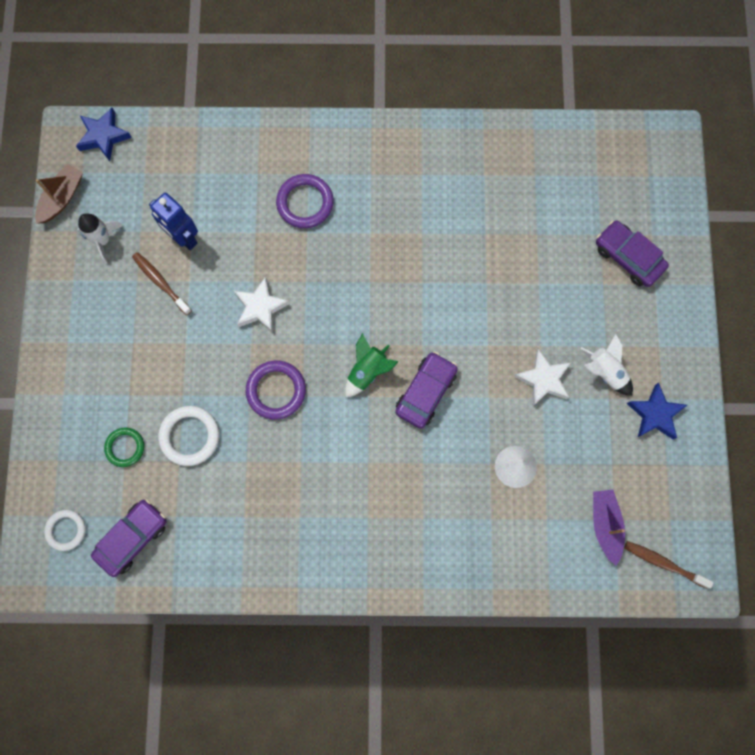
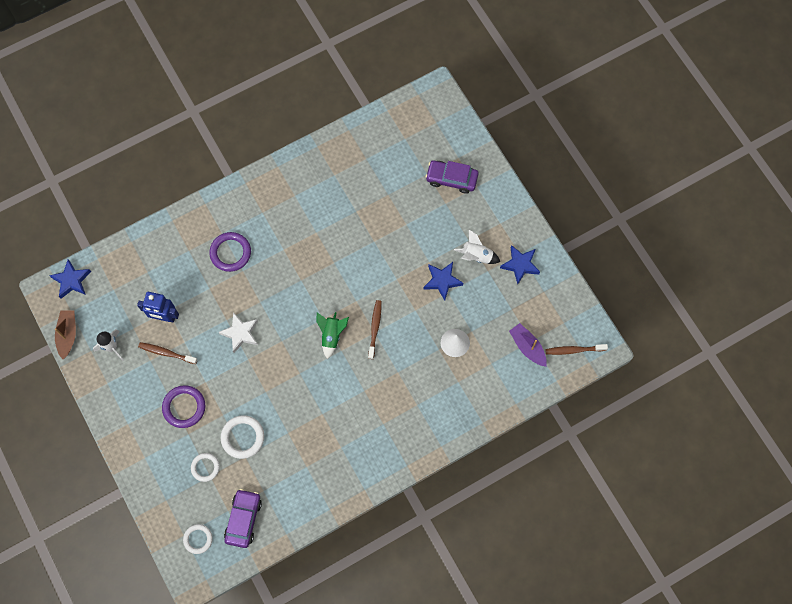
camera: 30 degrees left, 5 degrees down
green ring [104,427,144,467] -> white ring [191,453,220,482]
purple ring [246,361,306,419] -> purple ring moved to [162,385,205,428]
purple car [395,352,458,429] -> brown toothbrush [368,300,381,359]
white star [514,349,571,406] -> blue star [423,262,463,300]

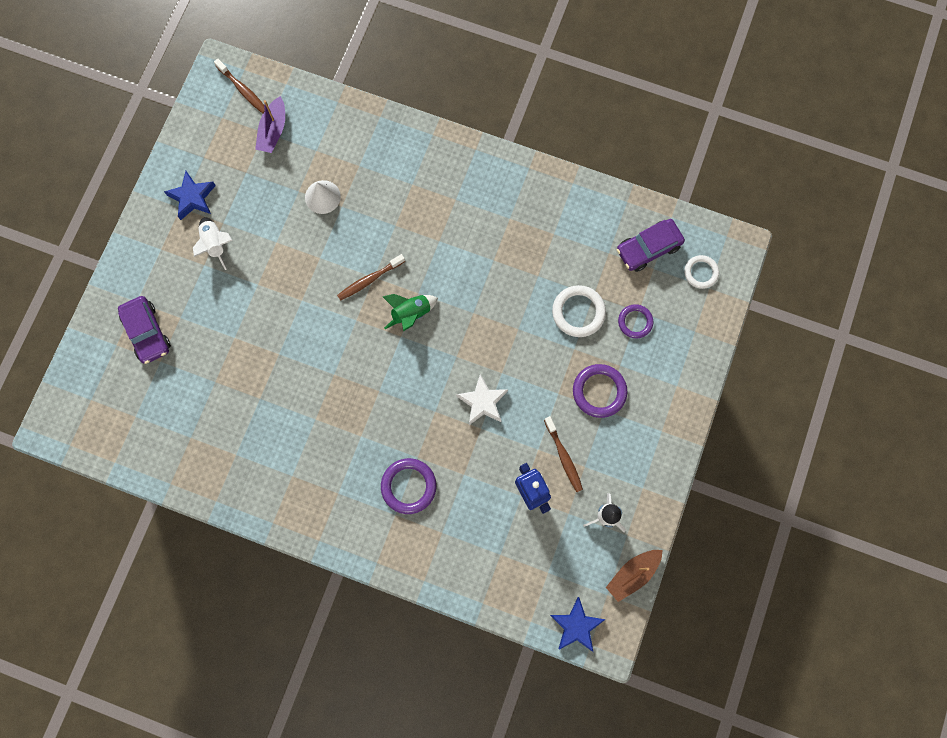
camera: 130 degrees left, 5 degrees up
white ring [191,453,220,482] -> purple ring [618,304,653,338]
blue star [423,262,463,300] -> none

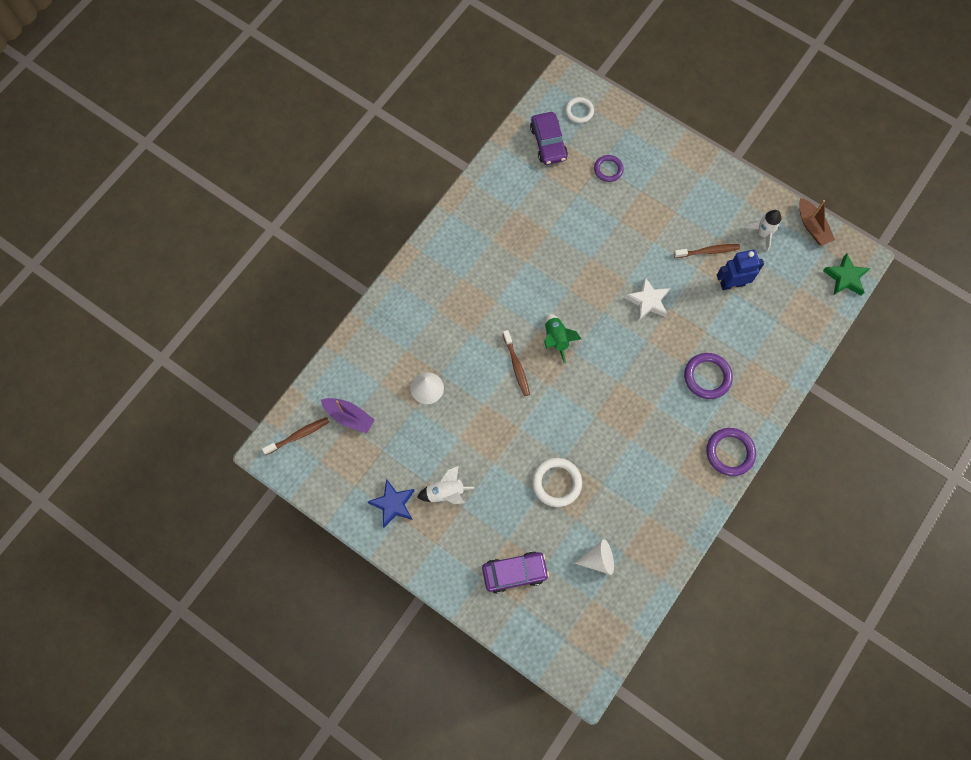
camera: 75 degrees left, 5 degrees down
blue star [550,597,605,652] -> green star [823,253,870,295]
white ring [552,285,606,337] -> white ring moved to [532,458,582,507]
purple ring [573,364,628,418] -> purple ring moved to [706,428,756,476]
none -> white cone [575,539,614,575]

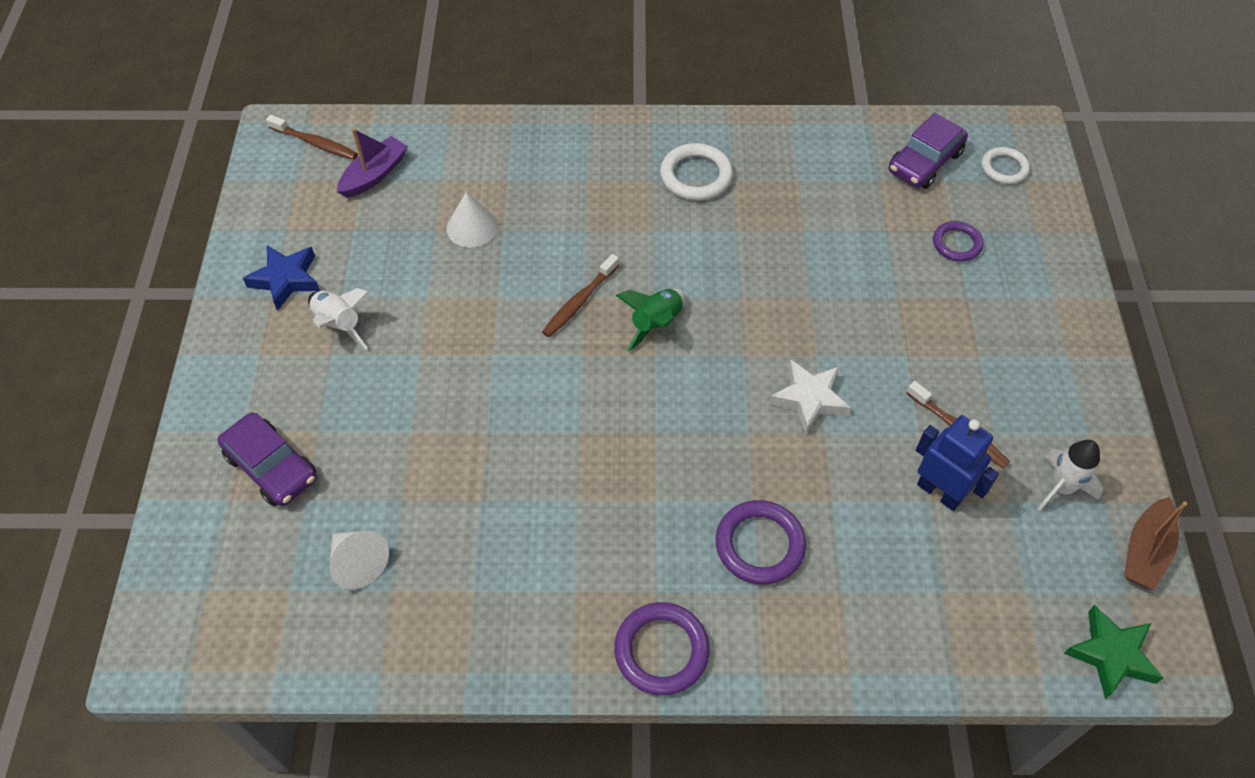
camera: 55 degrees right, 15 degrees down
purple boat [321,398,375,433] -> purple boat turned 135 degrees counterclockwise [337,128,408,198]
white ring [532,458,582,507] -> white ring moved to [660,143,733,201]

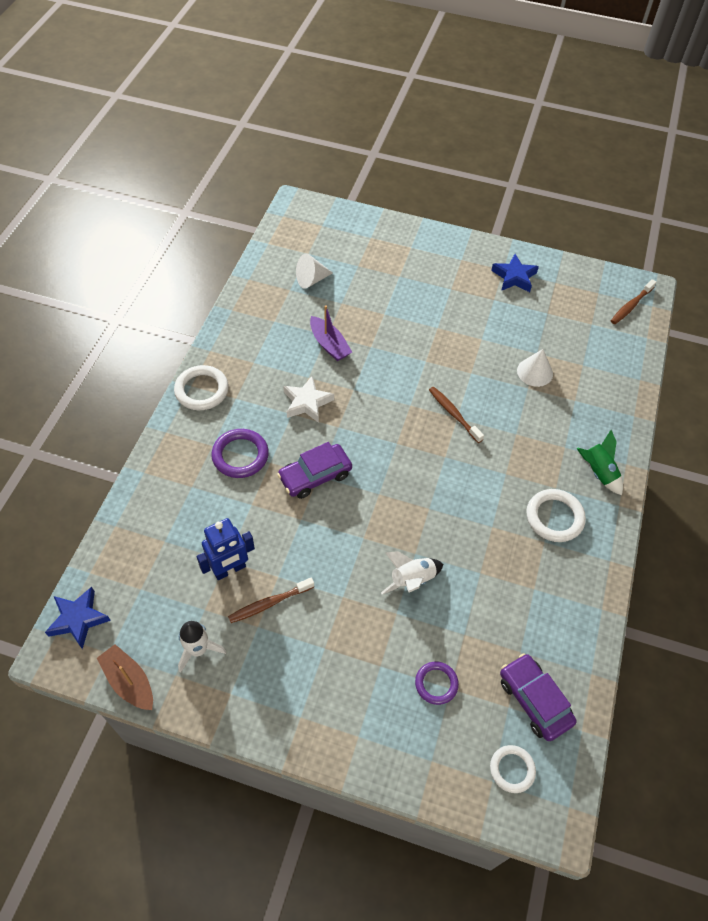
camera: 105 degrees right, 0 degrees up
purple car [218,413,317,506] -> purple car moved to [277,442,352,499]
white rocket [308,288,370,350] -> white rocket moved to [381,551,443,594]
purple boat [337,128,408,198] -> purple boat moved to [310,305,352,361]
purple ring [614,602,710,695] -> white ring [174,365,229,410]
green rocket [615,289,686,352] -> green rocket moved to [576,430,623,495]
white star [769,360,851,434] -> white star moved to [283,375,334,423]
green star [1064,605,1163,699] -> blue star [45,587,111,649]

